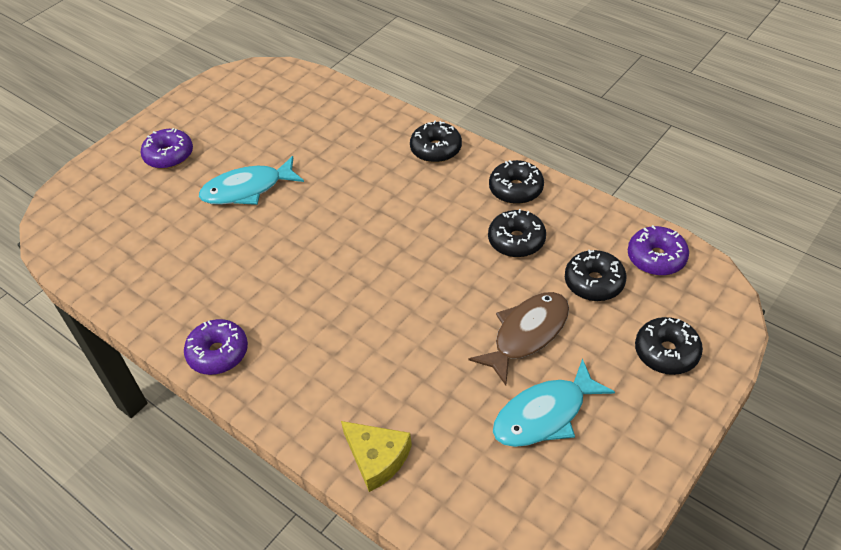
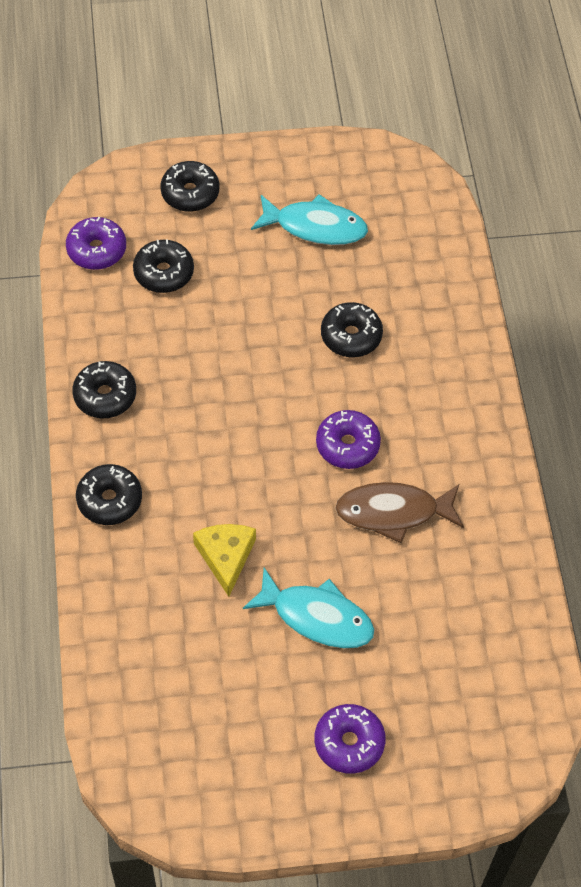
camera: 140 degrees left, 10 degrees up
purple donut [184,319,248,375] -> purple donut moved to [316,410,381,469]
yellow cheese [341,421,412,492] -> yellow cheese moved to [193,524,256,597]
brown fish [469,292,569,385] -> brown fish moved to [335,482,464,543]
black donut [488,209,546,257] -> black donut moved to [321,302,383,357]

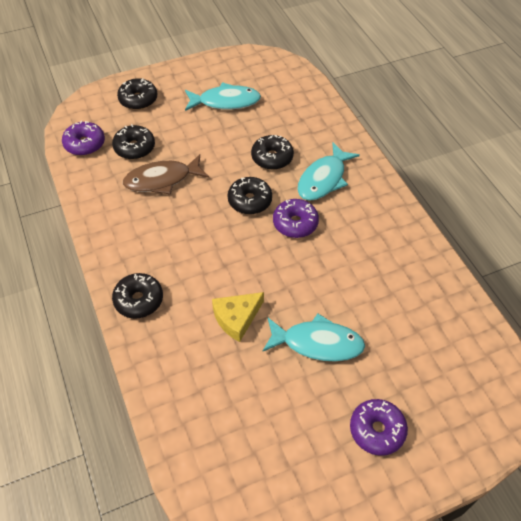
camera: 15 degrees left, 5 degrees down
black donut [72,361,136,418] -> black donut moved to [228,177,272,214]
yellow cheese [193,524,256,597] -> yellow cheese turned 105 degrees counterclockwise [212,292,264,342]
brown fish [335,482,464,543] -> brown fish moved to [123,154,209,195]
none -> turquoise fish [297,143,360,201]

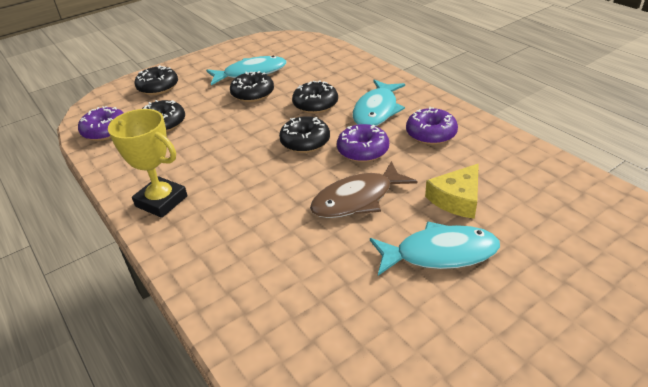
camera: 10 degrees left, 15 degrees down
black donut [112,273,163,319] -> black donut moved to [230,71,274,102]
brown fish [123,154,209,195] -> brown fish moved to [310,161,417,218]
yellow cheese [212,292,264,342] -> yellow cheese moved to [425,163,479,219]
purple donut [350,399,408,456] -> purple donut moved to [406,107,458,145]
none -> yellow trophy [108,109,187,218]

